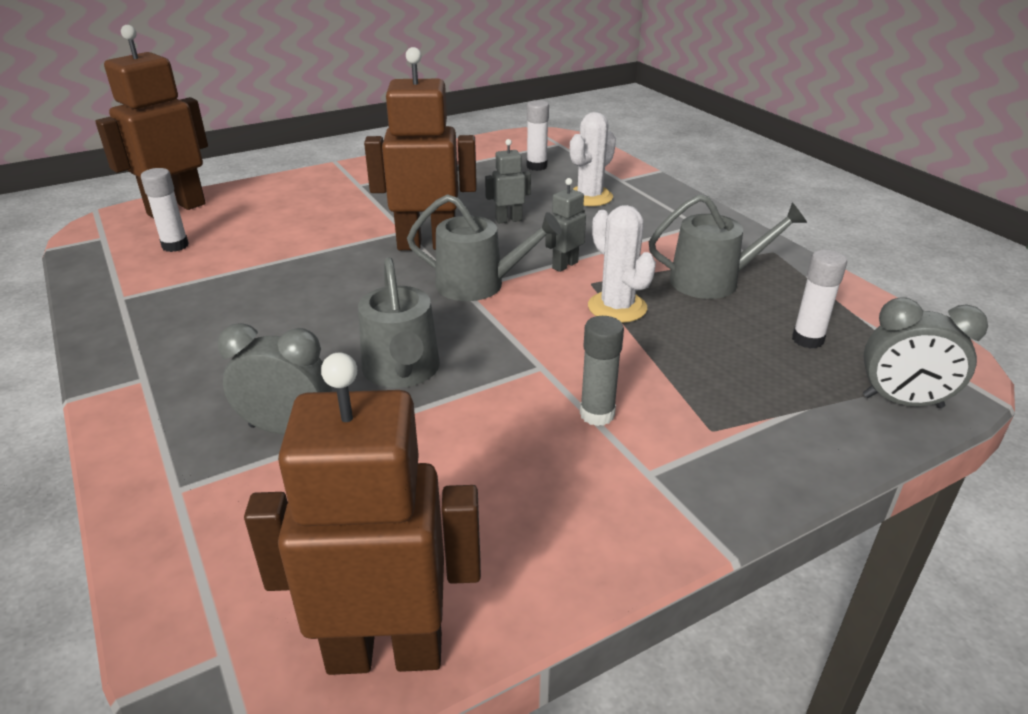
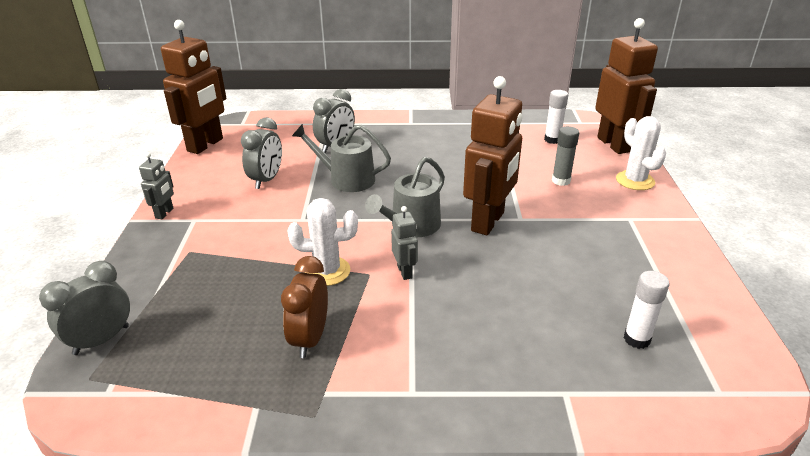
camera: 120 degrees right, 0 degrees up
grey robot [485,139,531,224] -> grey robot moved to [139,152,174,219]
white cactus [570,112,616,206] -> white cactus moved to [616,116,666,190]
grey glue stick [580,316,624,426] -> grey glue stick moved to [552,126,579,186]
grey watering can [649,194,807,299] -> brown clock [281,256,328,358]
white glue stick [792,250,847,349] -> none
none -> grey clock [241,117,282,189]

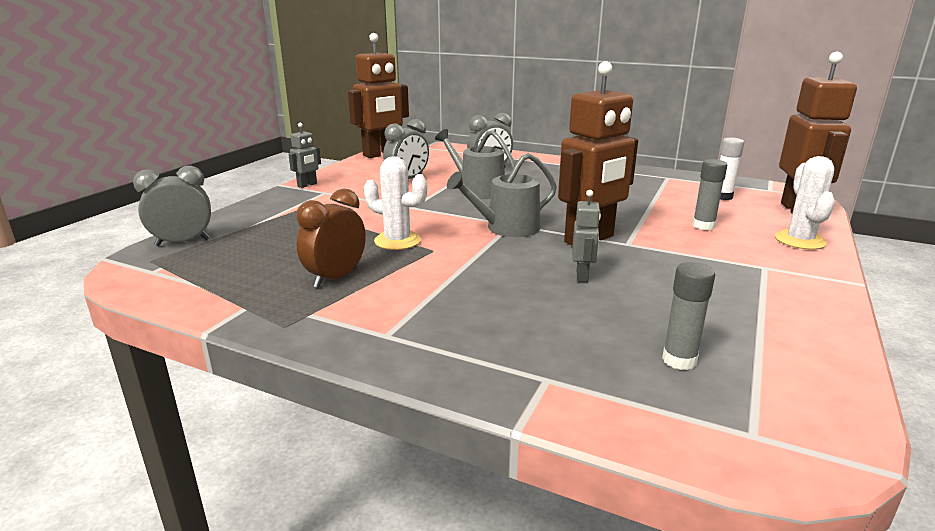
camera: 25 degrees right, 10 degrees down
grey robot [391,206,418,280] -> grey robot moved to [572,190,601,282]
white glue stick [624,271,670,349] -> grey glue stick [662,262,715,370]

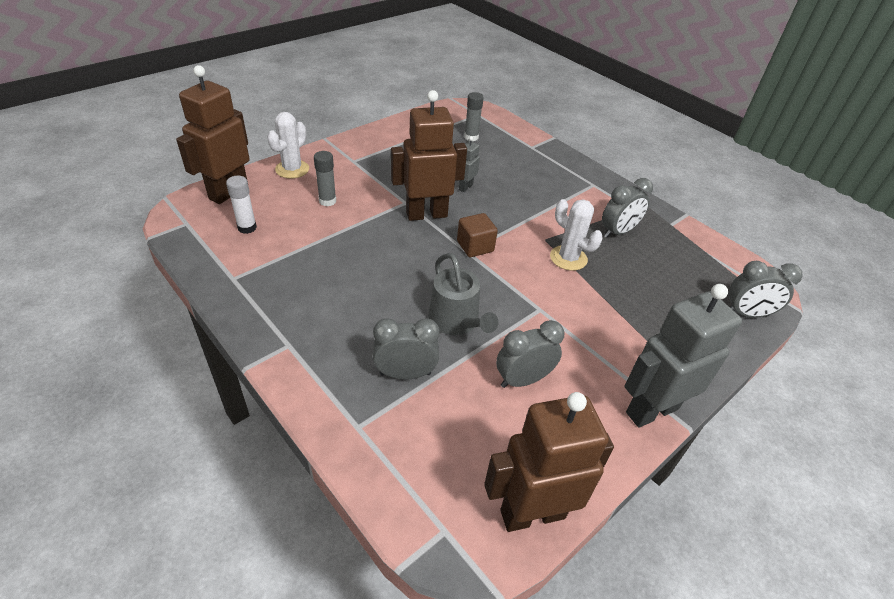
camera: 160 degrees left, 20 degrees up
grey robot [288,123,321,188] -> grey robot [624,284,742,428], size x2.15
brown clock [296,189,366,288] -> grey clock [602,178,653,238]
grey watering can [447,153,557,237] -> brown cube [457,213,498,257]

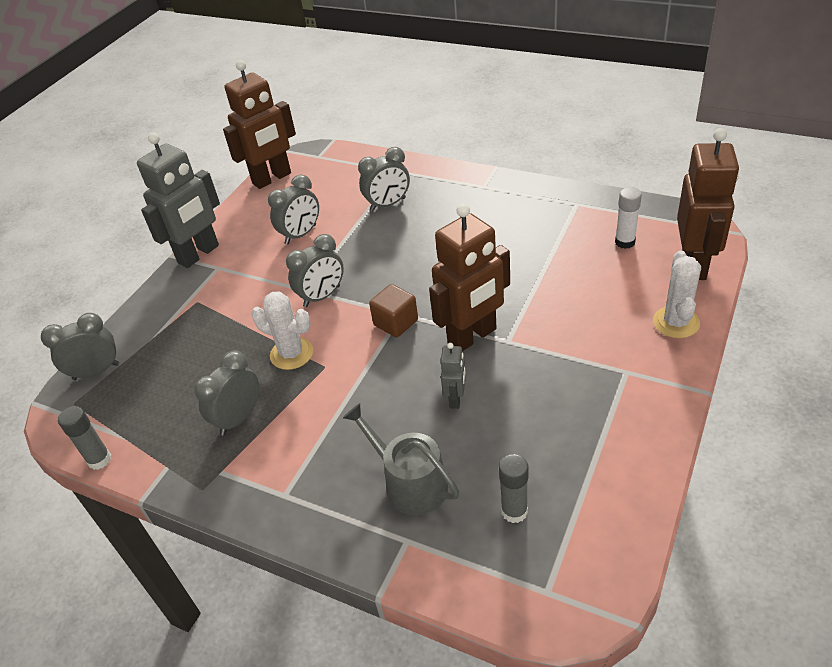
camera: 165 degrees right, 0 degrees up
grey glue stick [314,151,336,206] -> grey glue stick moved to [58,406,111,470]
grey watering can [428,253,499,335] -> grey watering can moved to [343,403,459,516]
none -> grey clock [286,234,344,307]

